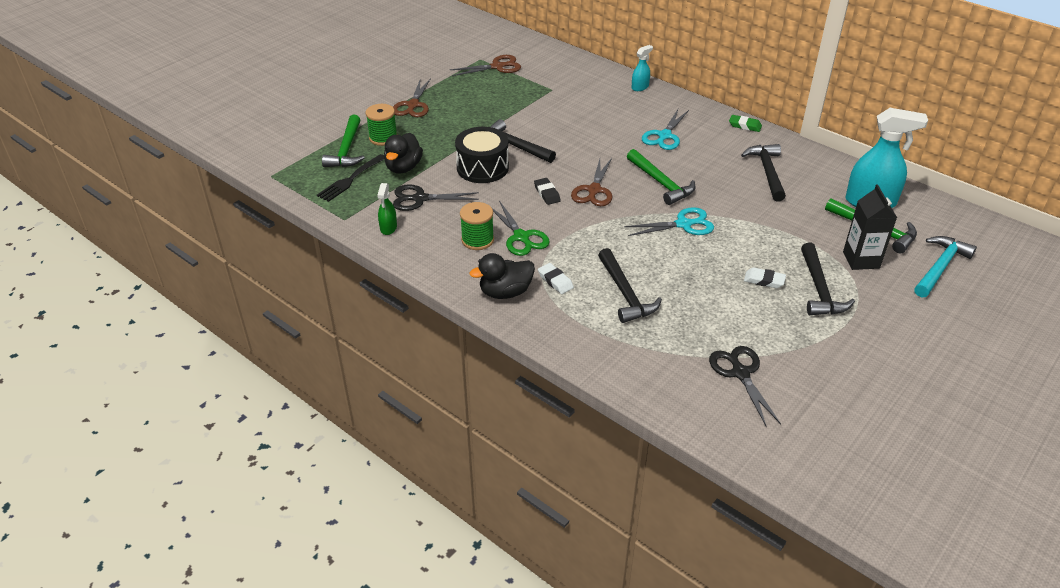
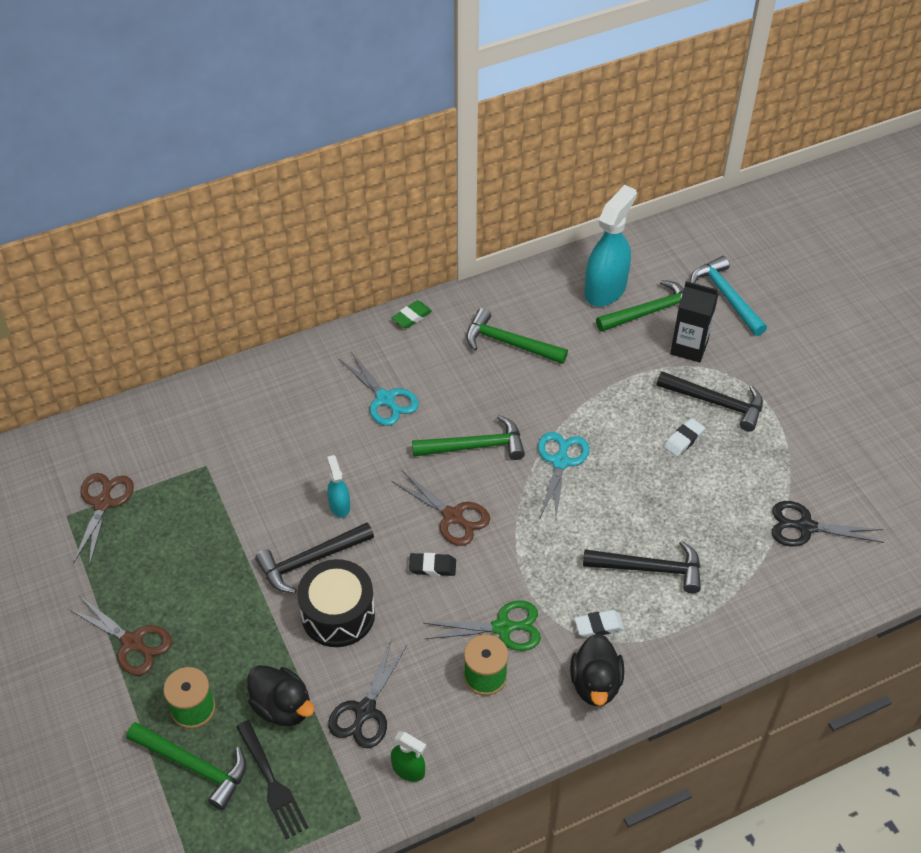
camera: 65 degrees left, 10 degrees up
turquoise spray bottle [632,45,653,91] -> turquoise spray bottle moved to [327,455,350,518]
black hammer [741,144,786,201] -> green hammer [466,308,568,364]

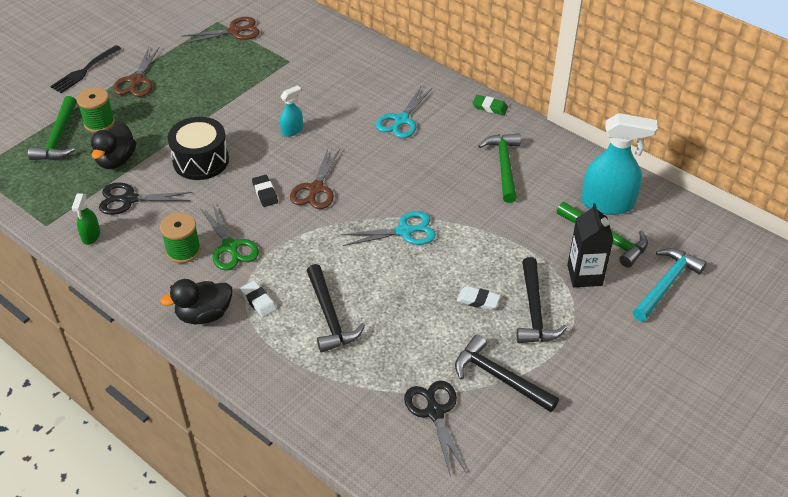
camera: 65 degrees right, 5 degrees down
black fork [236,720,309,839] -> black fork moved to [50,45,121,93]
black hammer [255,523,374,593] -> black hammer moved to [455,335,559,412]
green hammer [412,415,525,460] -> none

